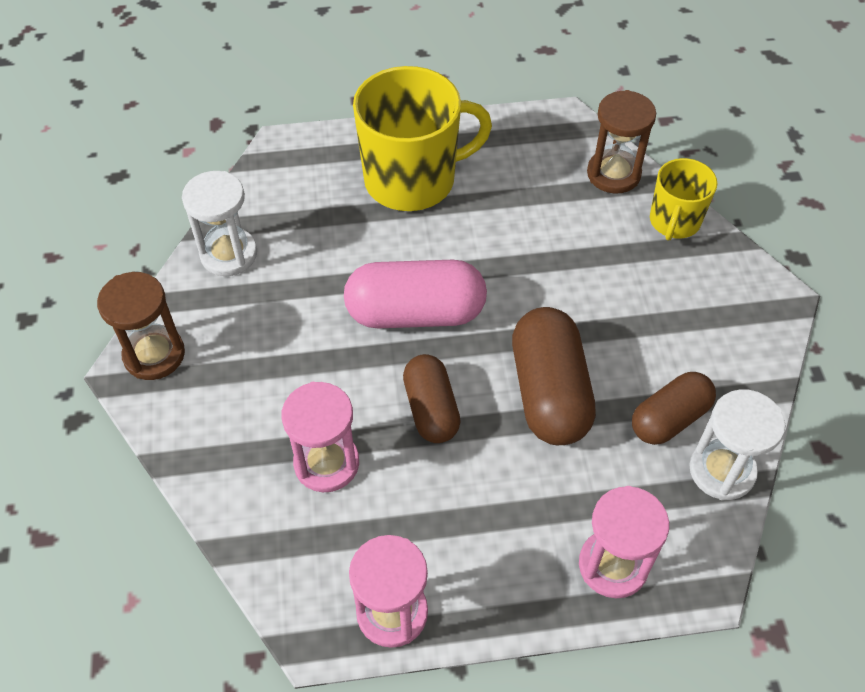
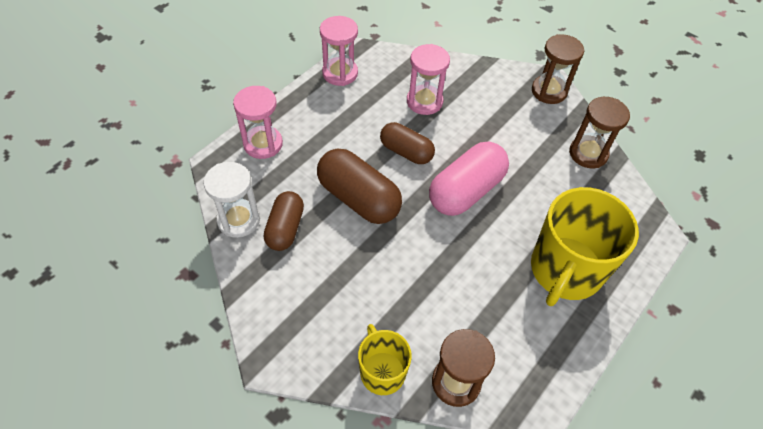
camera: 135 degrees right, 0 degrees up
white hourglass [182,171,257,276] -> brown hourglass [569,97,630,168]

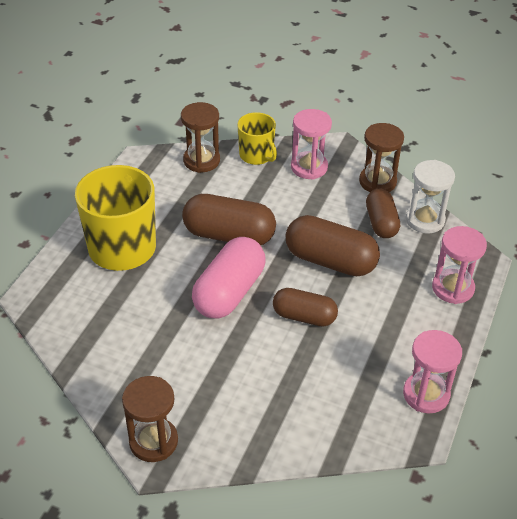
camera: 165 degrees right, 10 degrees down
pink hourglass [407,44,450,115] -> pink hourglass moved to [291,109,332,180]
brown hourglass [569,97,630,168] -> brown hourglass moved to [359,123,404,192]
none -> brown capsule [182,194,276,245]

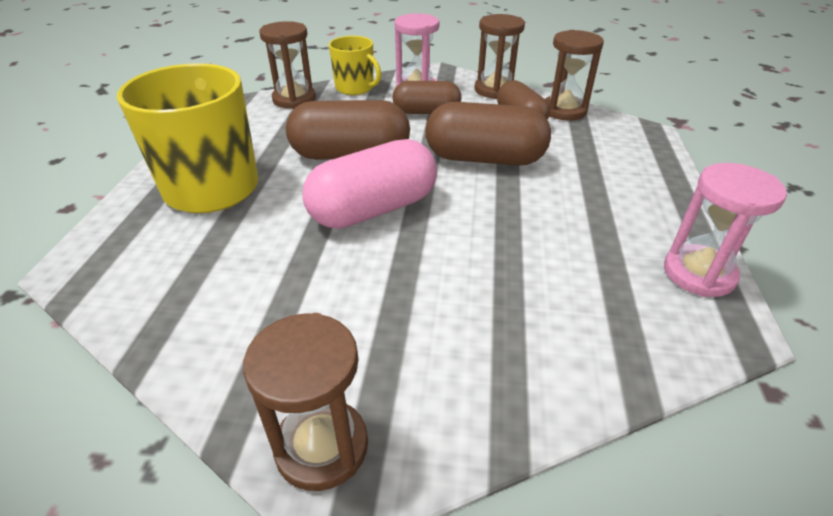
camera: 15 degrees left, 5 degrees down
pink capsule [192,237,265,319] -> pink capsule turned 45 degrees clockwise [302,139,437,229]
brown capsule [273,288,338,327] -> brown capsule moved to [392,81,461,114]
white hourglass [406,160,455,234] -> brown hourglass [545,30,604,120]
pink hourglass [432,226,487,304] -> none

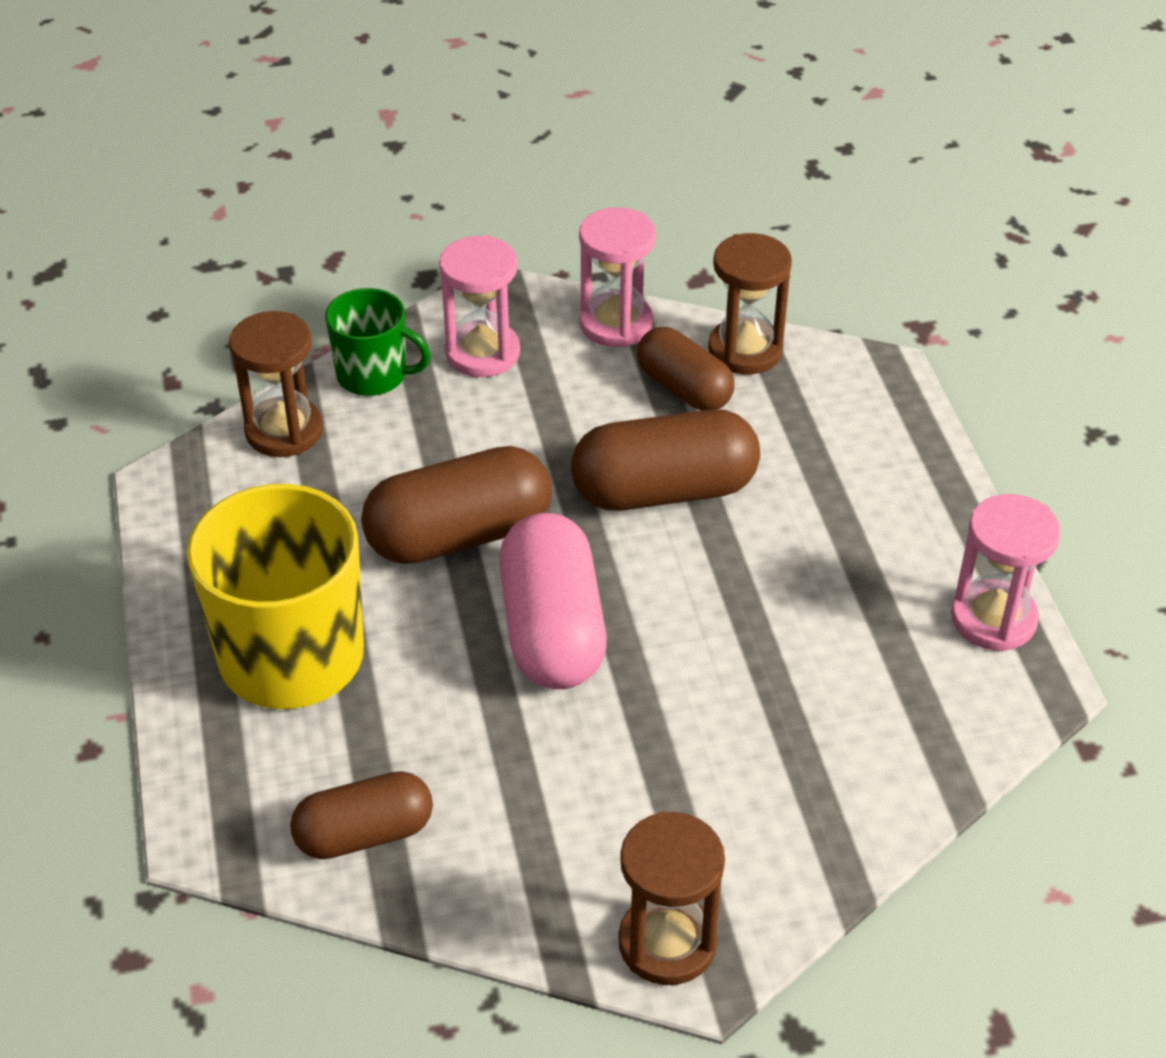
camera: 20 degrees left, 5 degrees up
pink capsule [302,139,437,229] -> pink capsule turned 45 degrees counterclockwise [499,513,607,689]
yellow mug [329,36,381,95] -> green mug [325,288,431,396]
brown capsule [392,81,461,114] -> brown capsule moved to [290,771,433,859]
brown hourglass [475,14,525,99] -> pink hourglass [579,207,656,347]

